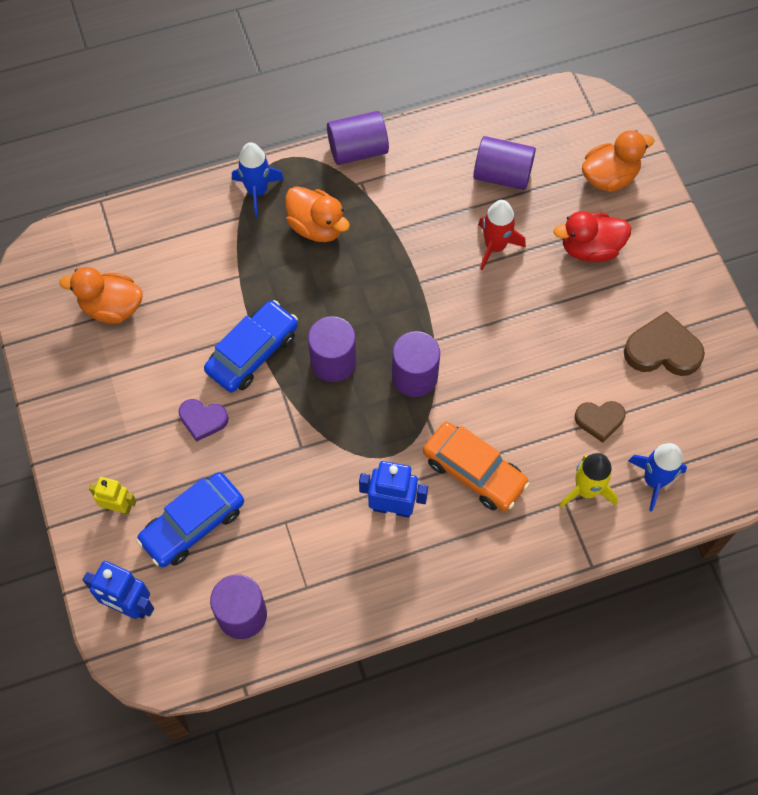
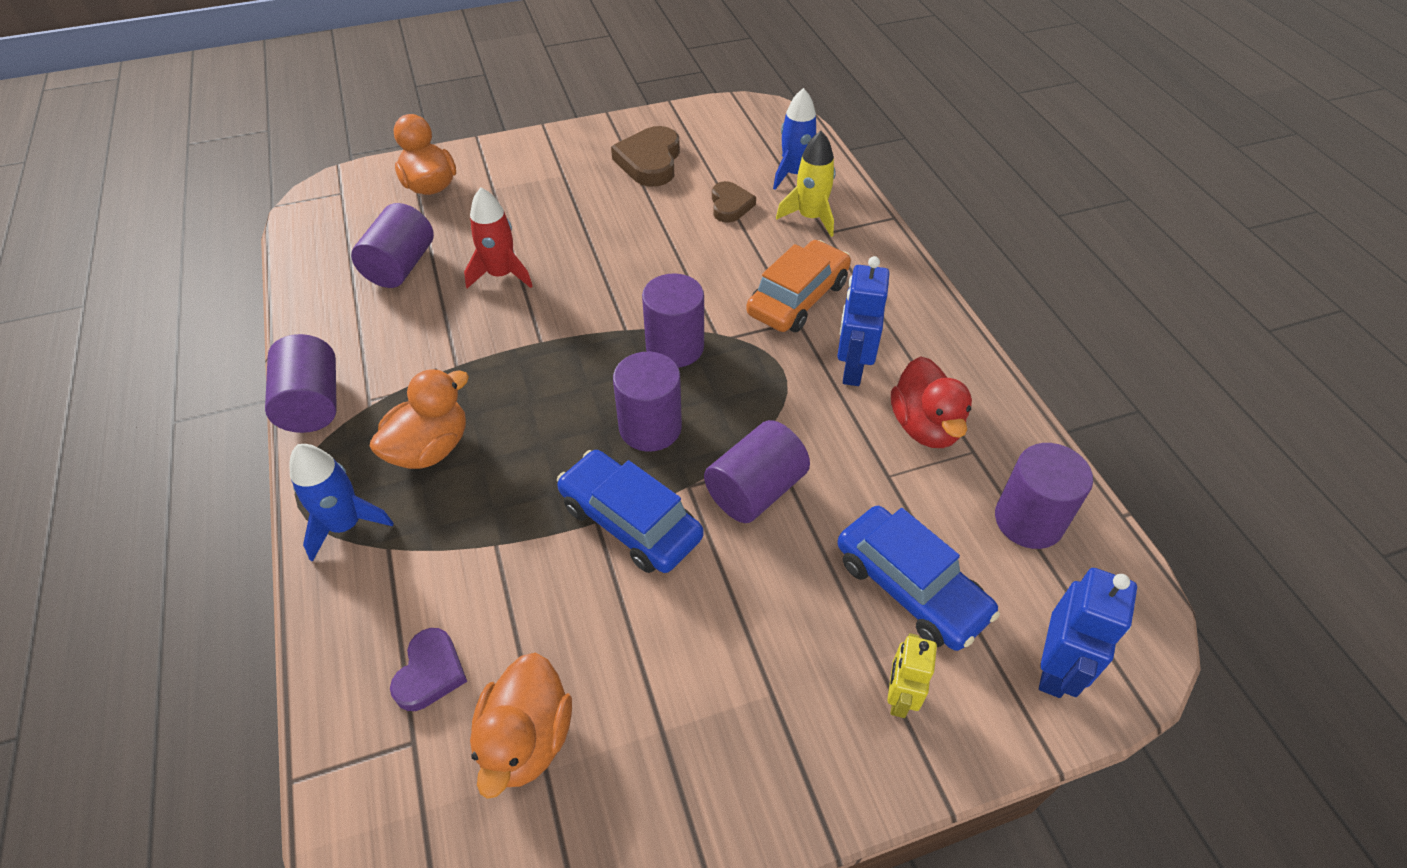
camera: 90 degrees left, 15 degrees down
purple heart [179,399,229,442] -> purple heart moved to [390,628,467,711]
red duck [553,211,631,262] -> red duck moved to [891,356,972,448]
none -> purple cylinder [704,420,810,523]

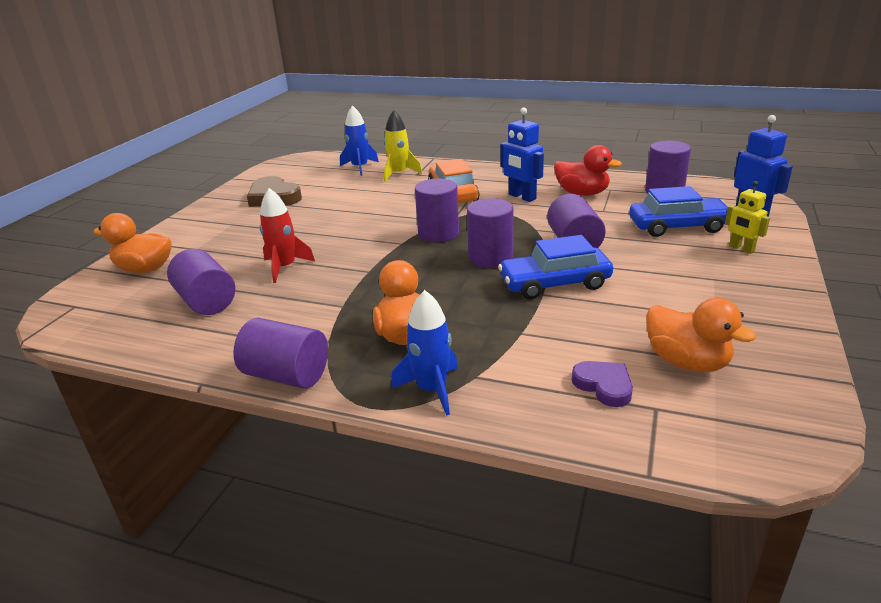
camera: 50 degrees left, 20 degrees down
brown heart [712,181,756,223] -> none

